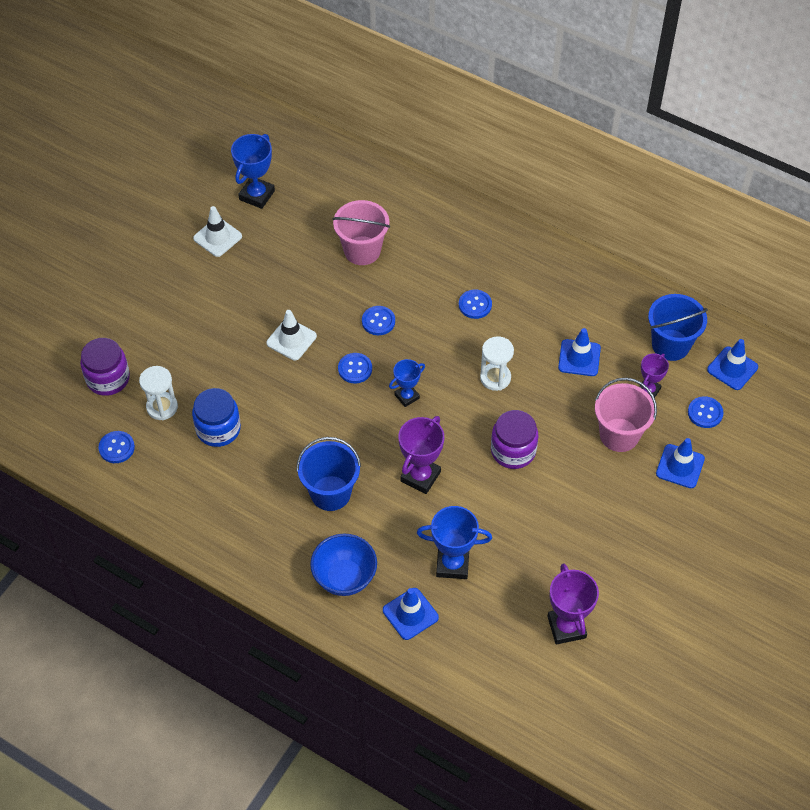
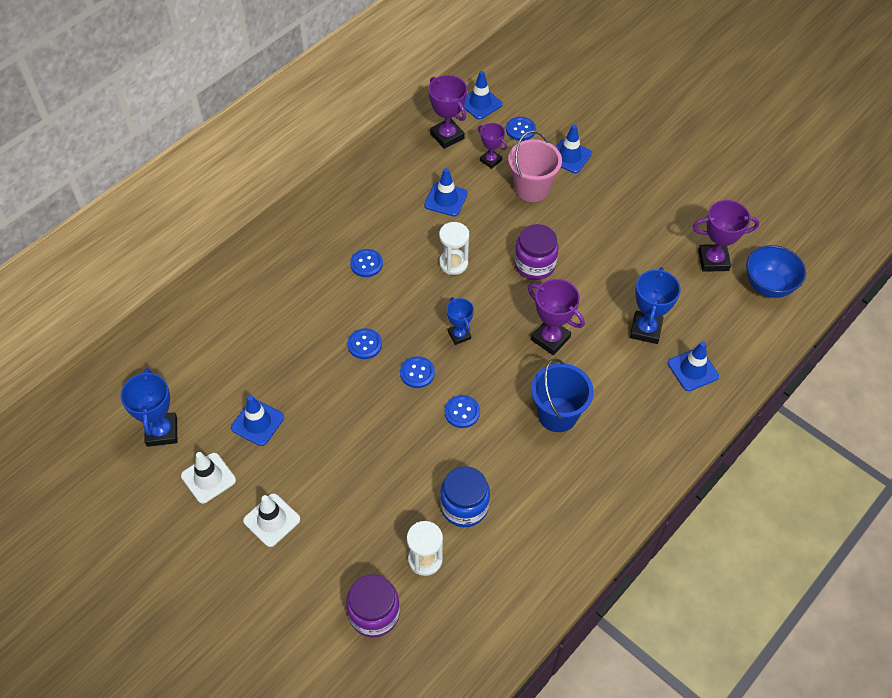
camera: 80 degrees left, 0 degrees up
blue button [99,431,135,463] -> blue button moved to [445,395,480,428]
blue trophy [231,134,275,209] -> blue trophy turned 45 degrees clockwise [120,368,177,447]
white traffic cone [266,310,317,360] -> white traffic cone moved to [243,493,300,547]
blue bowl [310,534,377,596] -> blue bowl moved to [746,245,806,298]
pink bucket [333,200,390,265] -> none
blue bucket [648,294,708,361] -> purple trophy [429,75,467,149]
none -> blue traffic cone [231,395,284,446]

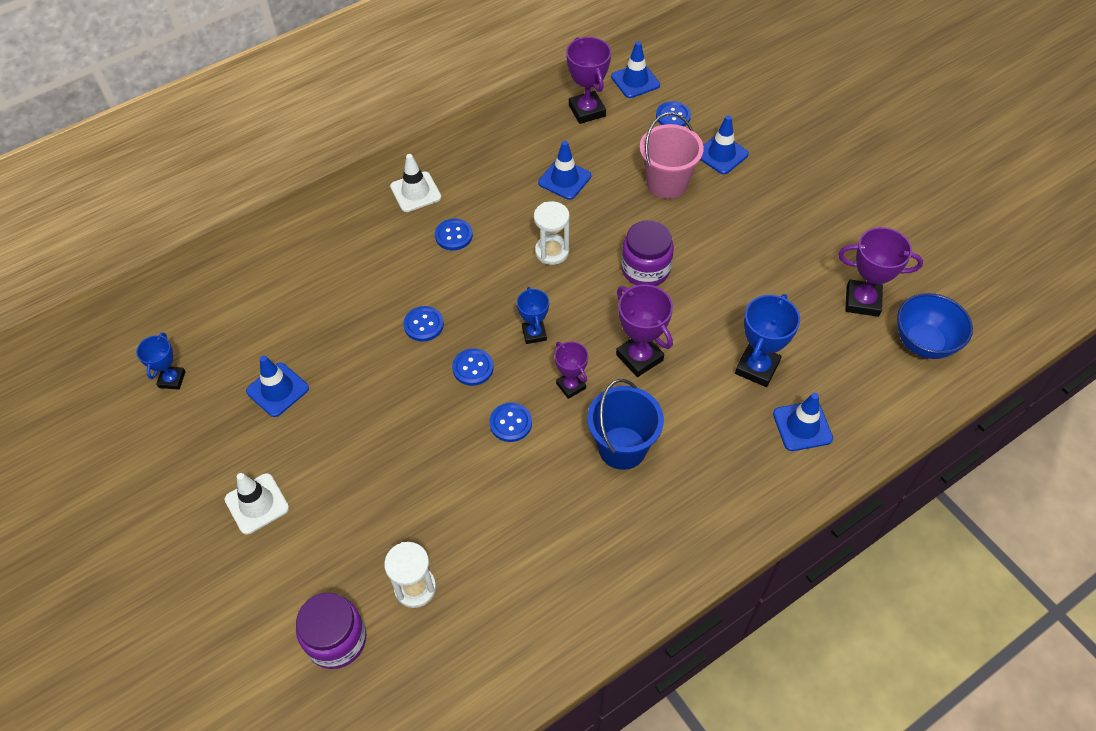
camera: 15 degrees right, 0 degrees up
blue trophy [120,368,177,447] -> blue trophy [136,332,186,390], size x0.63
white traffic cone [181,452,236,504] -> white traffic cone moved to [390,154,441,212]
blue jar [440,466,490,527] -> none
purple trophy [478,123,507,169] -> purple trophy moved to [555,342,588,399]

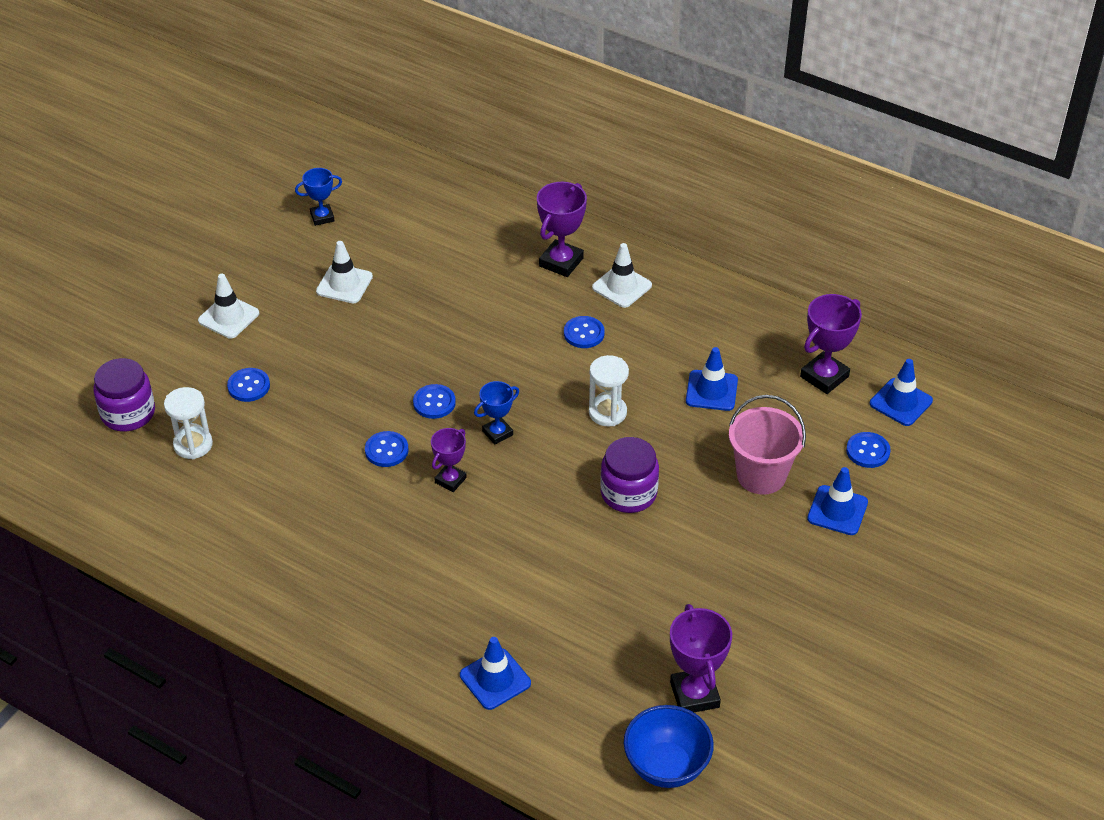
camera: 65 degrees right, 10 degrees down
blue traffic cone [246,356,309,417] -> white traffic cone [316,241,373,303]
blue button [403,306,444,342] -> blue button moved to [227,368,270,402]
blue bucket [587,379,664,470] -> none
purple trophy [616,284,673,377] -> purple trophy moved to [537,182,587,277]
blue trophy [735,294,800,387] -> none

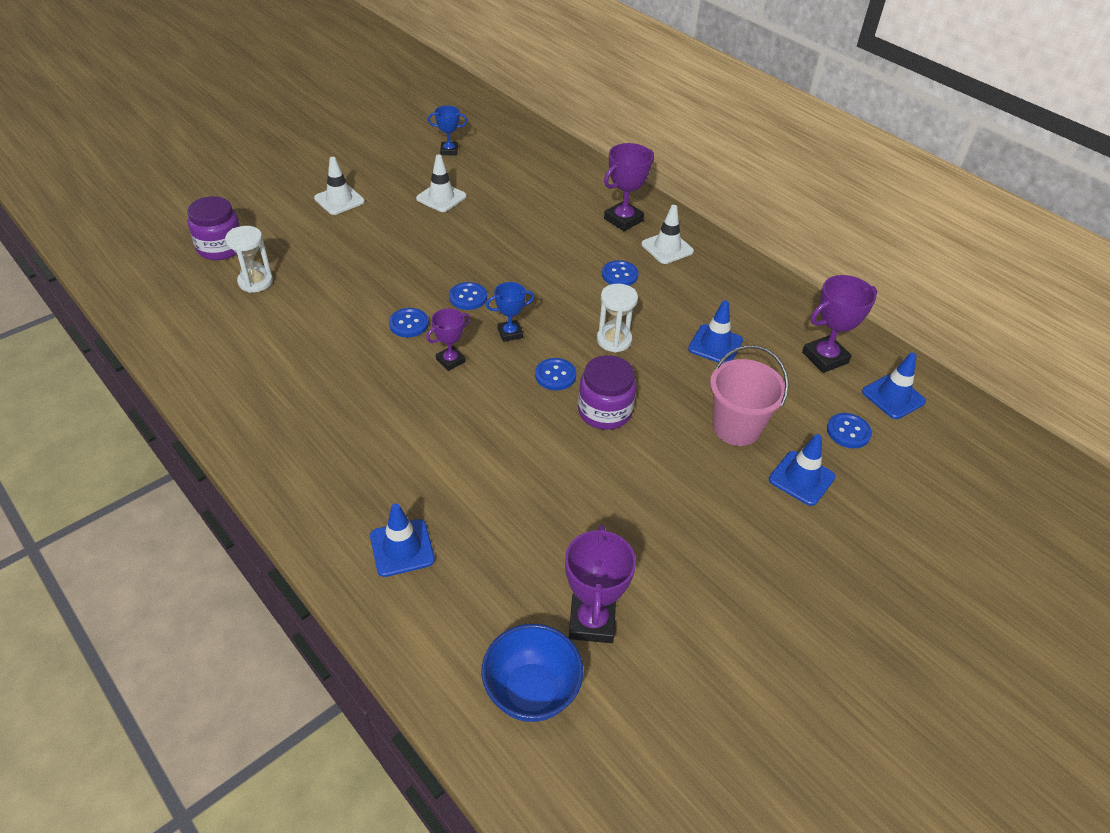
camera: 15 degrees right, 0 degrees up
blue button [227,368,270,402] -> blue button moved to [535,358,576,390]

